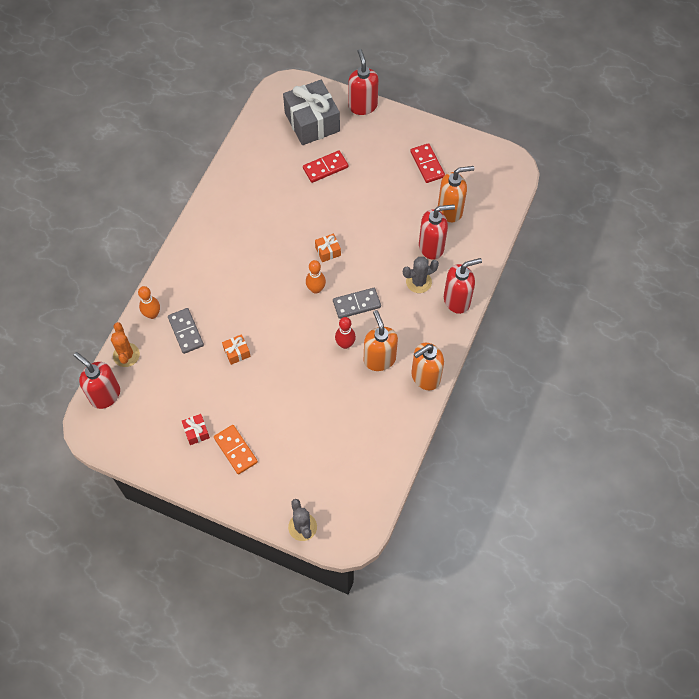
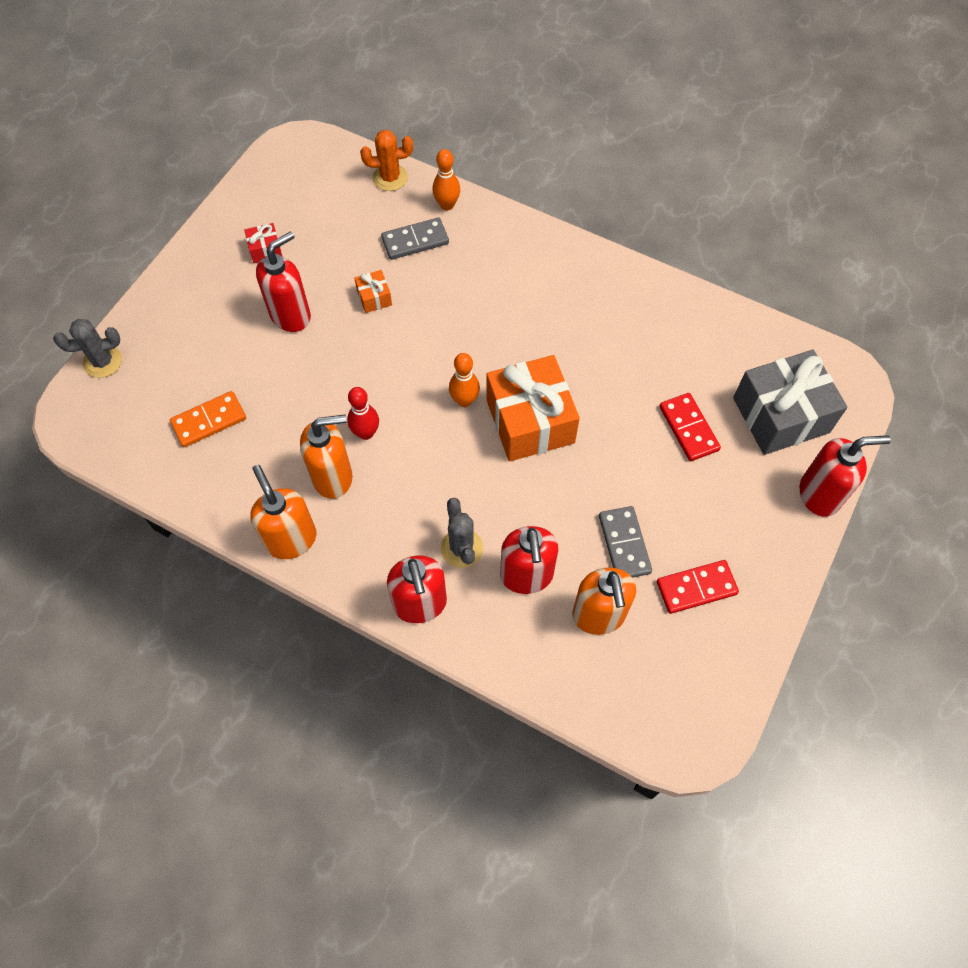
camera: 95 degrees right, 0 degrees up
red soap dispenser [73,352,120,409] -> red soap dispenser moved to [256,231,311,332]
orange domino [214,425,258,474] -> orange domino moved to [170,391,246,447]
orange gift [315,234,341,262] -> orange gift [486,355,580,462], size x2.33
grey domino [333,288,381,319] -> grey domino moved to [599,506,652,578]

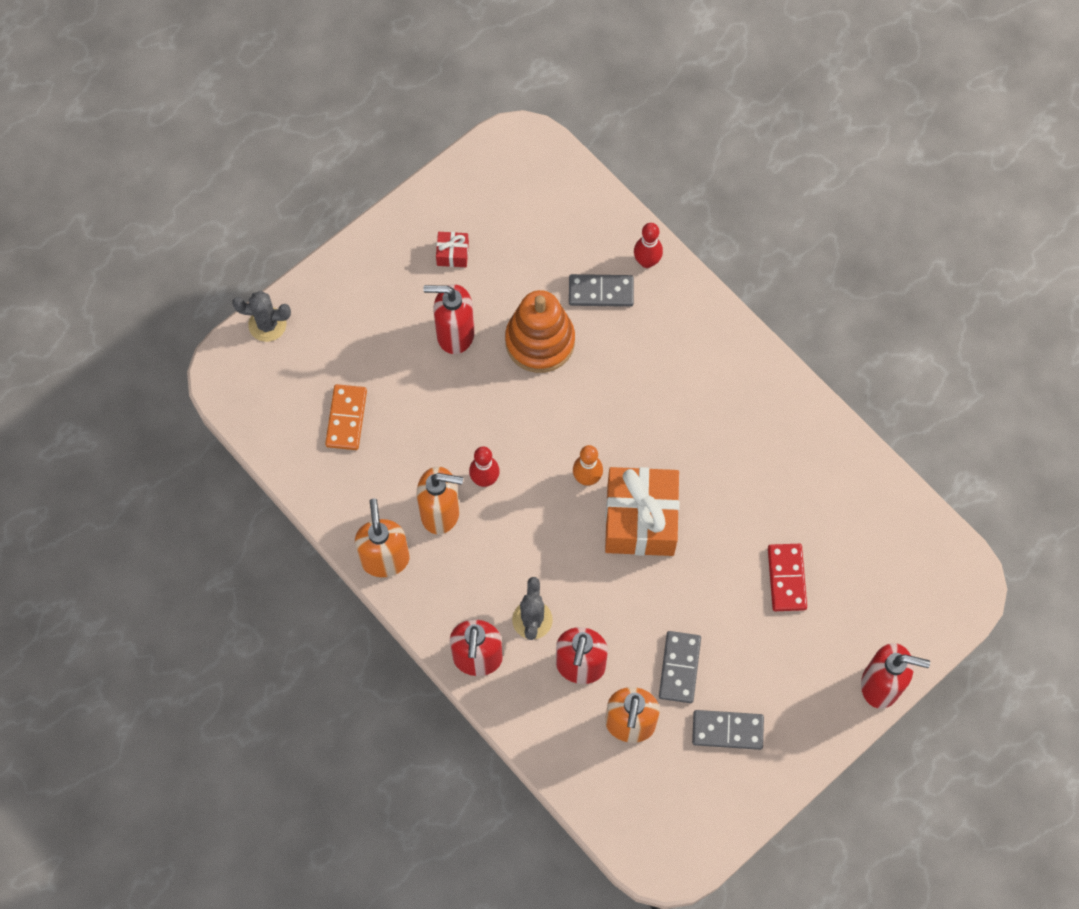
camera: 20 degrees right, 5 degrees up
orange domino [170,391,246,447] -> orange domino turned 75 degrees counterclockwise [325,384,367,450]
red soap dispenser [256,231,311,332] -> red soap dispenser turned 150 degrees counterclockwise [423,284,475,354]
orange gift [355,270,392,313] -> orange stacking toy [505,290,575,373]
orange cactus [360,130,413,191] -> none
orange bowling pin [432,149,460,210] -> red bowling pin [634,223,663,268]
red domino [657,560,739,614] -> grey domino [692,710,764,750]
grey gift [733,350,847,455] -> none

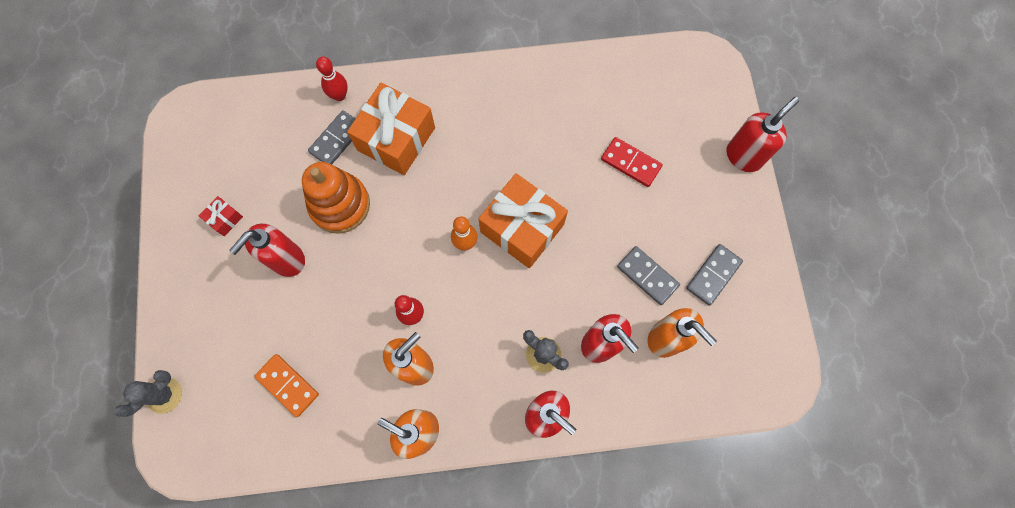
camera: 55 degrees left, 5 degrees up
none -> orange gift [347,83,435,175]

